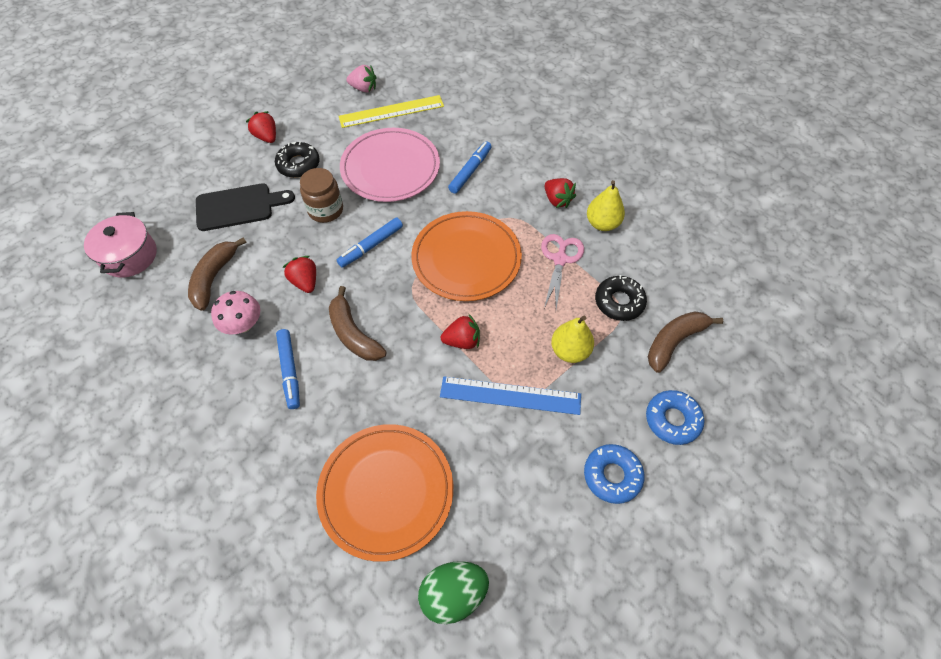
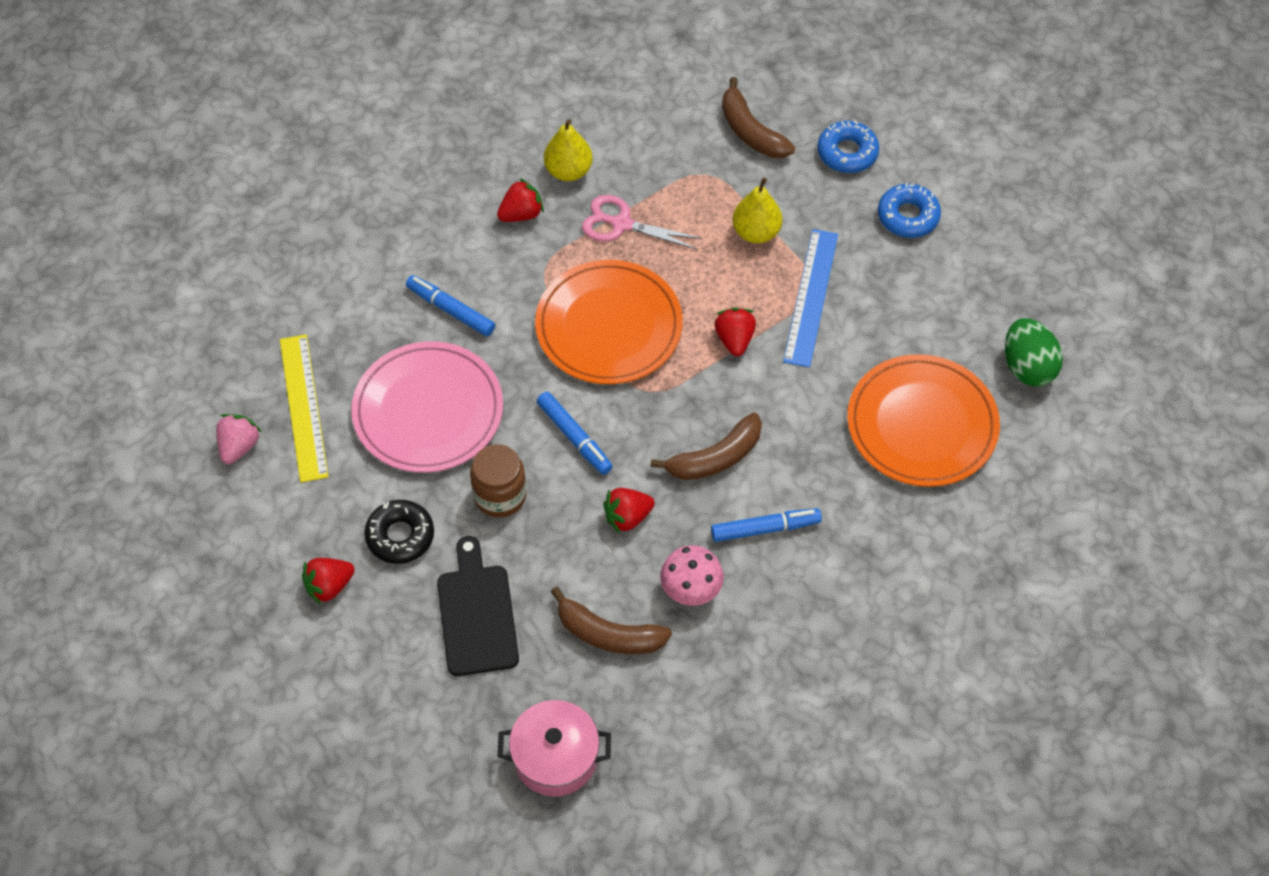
camera: 85 degrees left, 0 degrees up
black donut [595,275,647,321] -> none

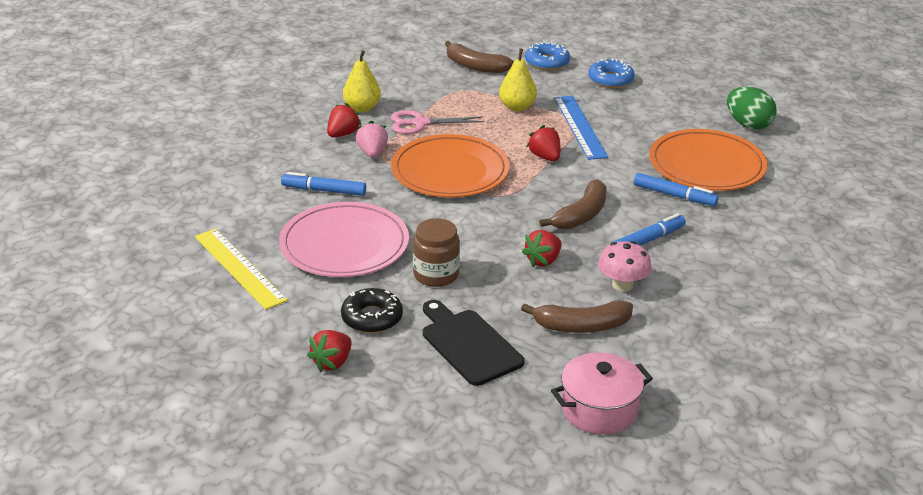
camera: 25 degrees left, 25 degrees down
pink strawberry [216,414,262,464] -> pink strawberry moved to [356,121,388,158]
blue marker [537,392,613,475] -> blue marker moved to [634,173,718,206]

